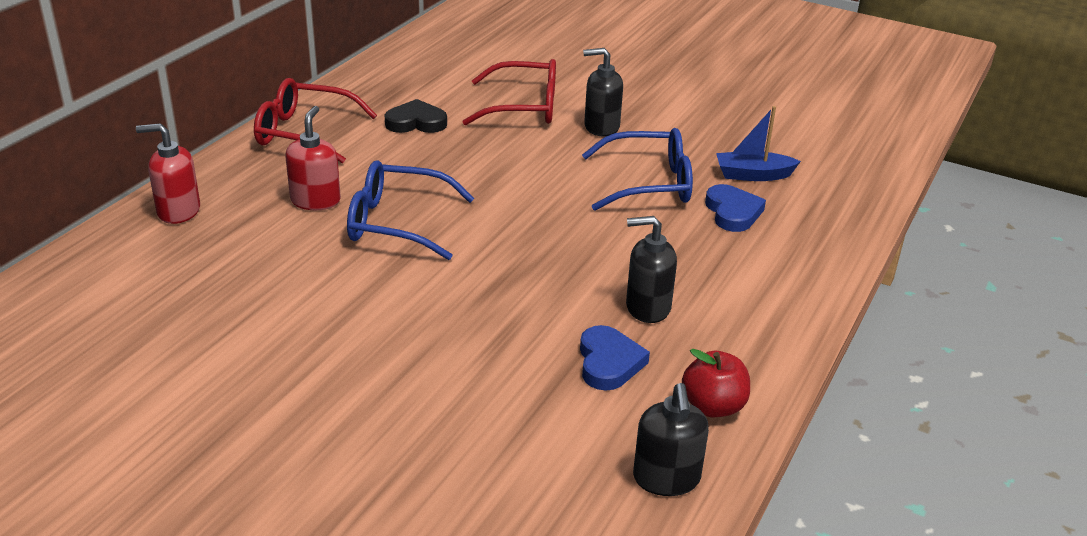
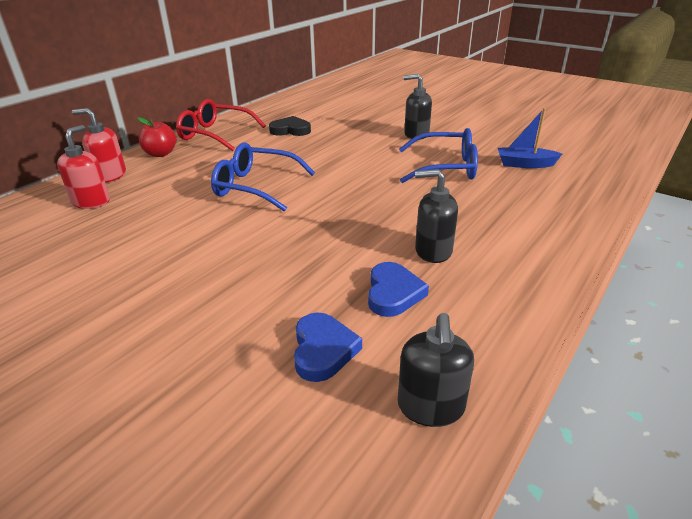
camera: 10 degrees right, 0 degrees up
red soap dispenser [285,106,341,210] -> red soap dispenser moved to [57,125,110,209]
red glasses [462,59,556,126] -> none
red apple [682,349,750,417] -> red apple moved to [138,117,176,157]
blue heart [705,184,766,232] -> blue heart moved to [294,312,362,382]

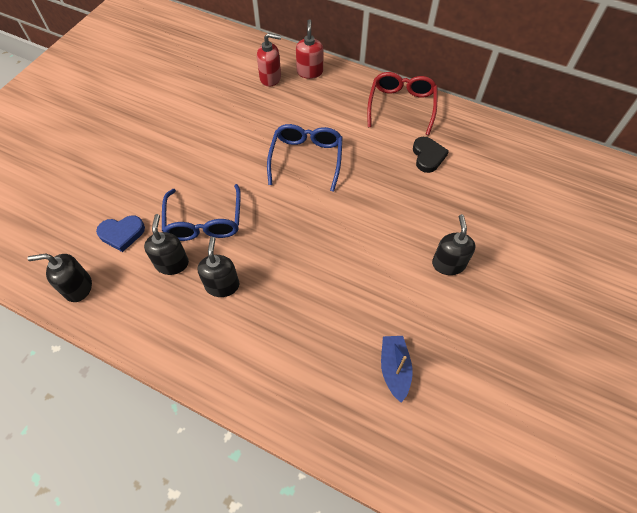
camera: 80 degrees right, 25 degrees up
red apple [138,117,176,157] -> none
blue heart [368,262,429,317] -> black soap dispenser [144,214,189,275]
blue glasses [399,128,478,183] -> blue glasses moved to [162,184,241,241]

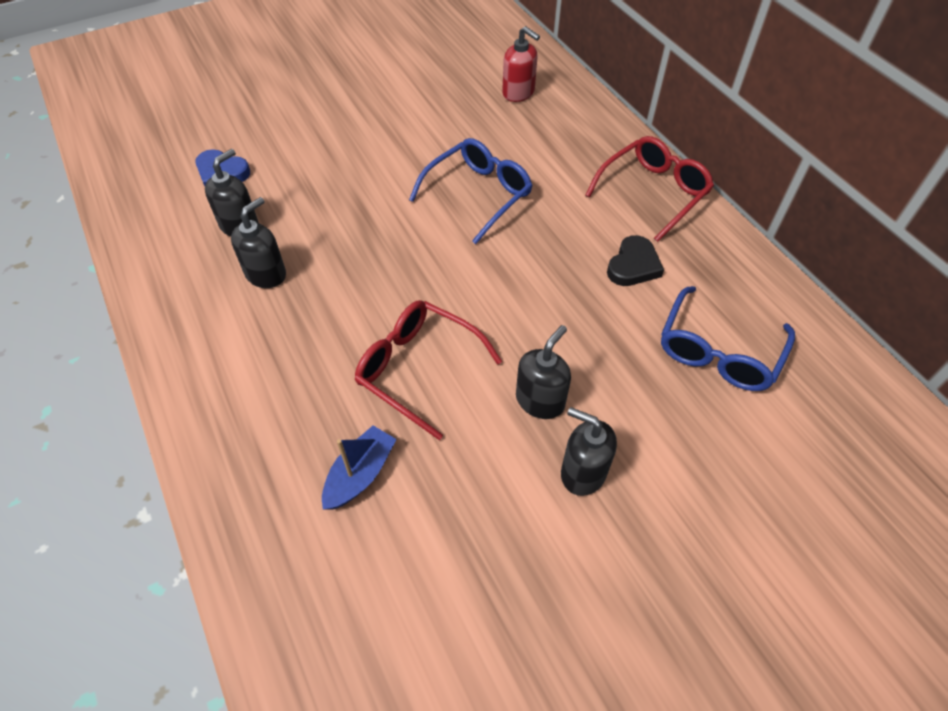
camera: 35 degrees right, 5 degrees down
black soap dispenser [28,253,92,302] -> black soap dispenser moved to [561,407,617,496]
blue glasses [162,184,241,241] -> blue glasses moved to [661,286,795,391]
red soap dispenser [296,19,323,79] -> none
none -> red glasses [354,300,502,440]

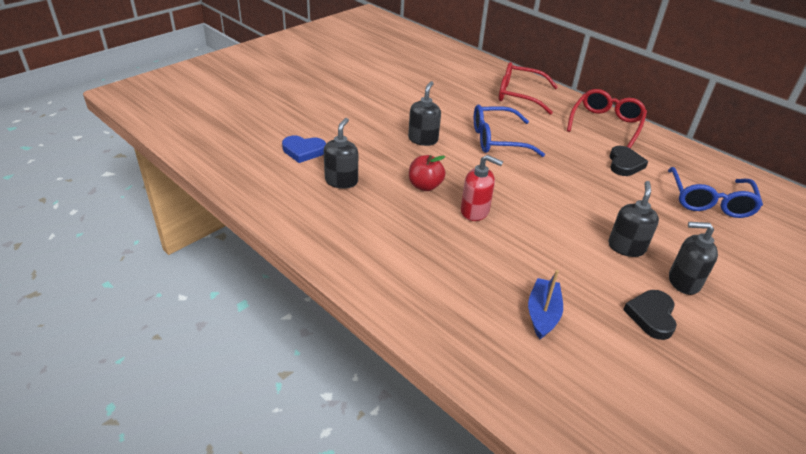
camera: 20 degrees left, 15 degrees down
black soap dispenser [231,197,286,288] -> black soap dispenser moved to [408,81,441,146]
red glasses [354,300,502,440] -> red glasses moved to [499,62,558,115]
blue glasses [409,138,532,244] -> blue glasses turned 120 degrees counterclockwise [474,105,545,157]
red soap dispenser [502,26,540,102] -> red soap dispenser moved to [461,155,503,221]
none -> red apple [409,155,446,191]
none -> black heart [623,290,677,340]

